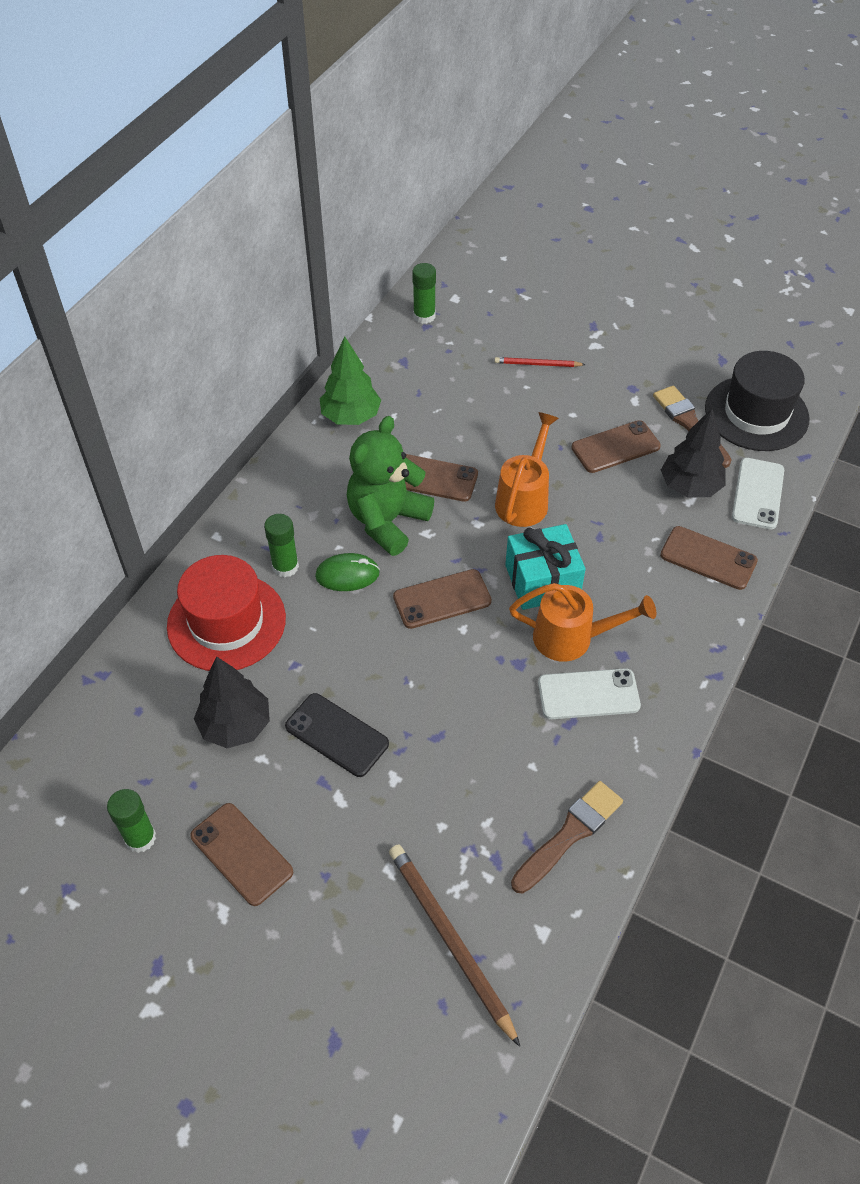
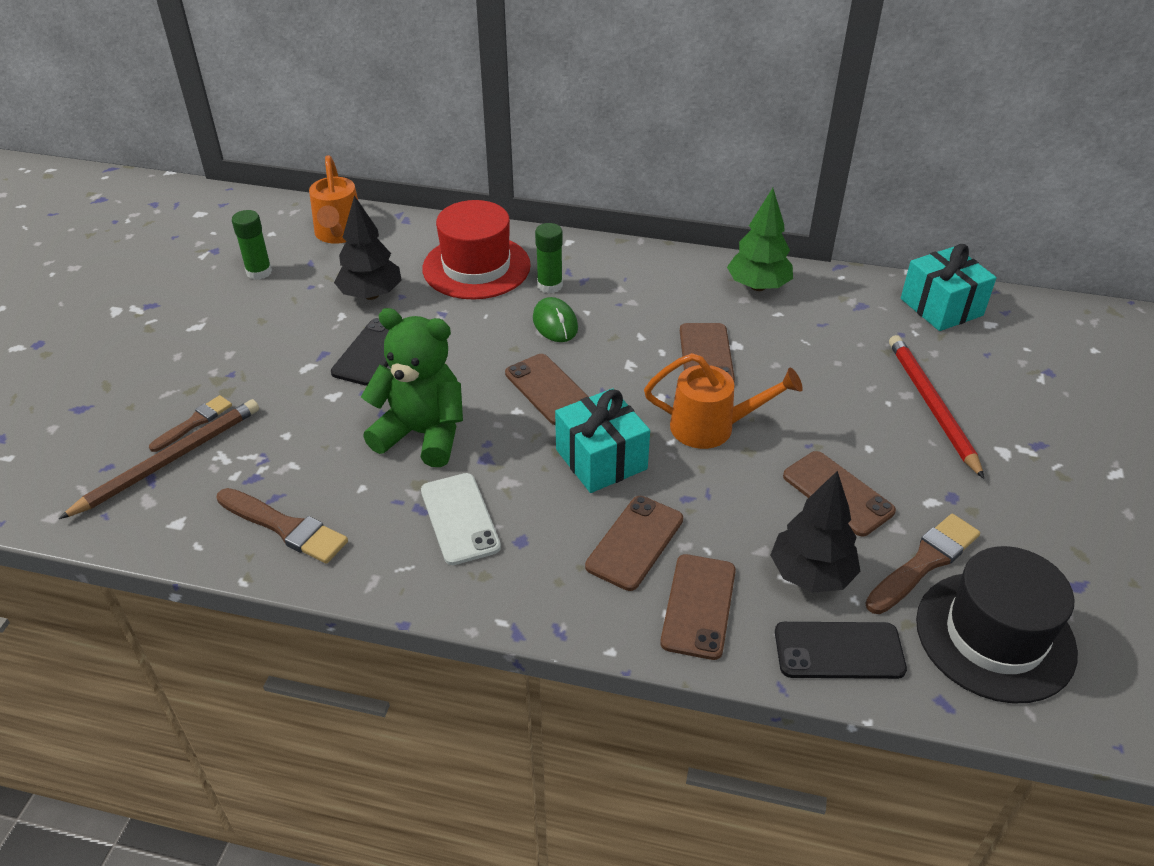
camera: 75 degrees right, 10 degrees down
brown phone [190,803,293,906] -> brown phone moved to [585,496,683,591]
green teddy bear [347,416,434,556] -> green teddy bear moved to [361,308,463,467]
green glue stick [412,263,436,324] -> turquoise gift [901,244,997,331]
red pencil [495,357,586,367] -> red pencil [889,335,984,479], size x1.81
orange watering can [509,583,656,662] -> orange watering can moved to [309,155,358,244]
white phone [732,458,784,529] -> black phone [775,622,907,679]
none -> brown brush [149,395,232,452]

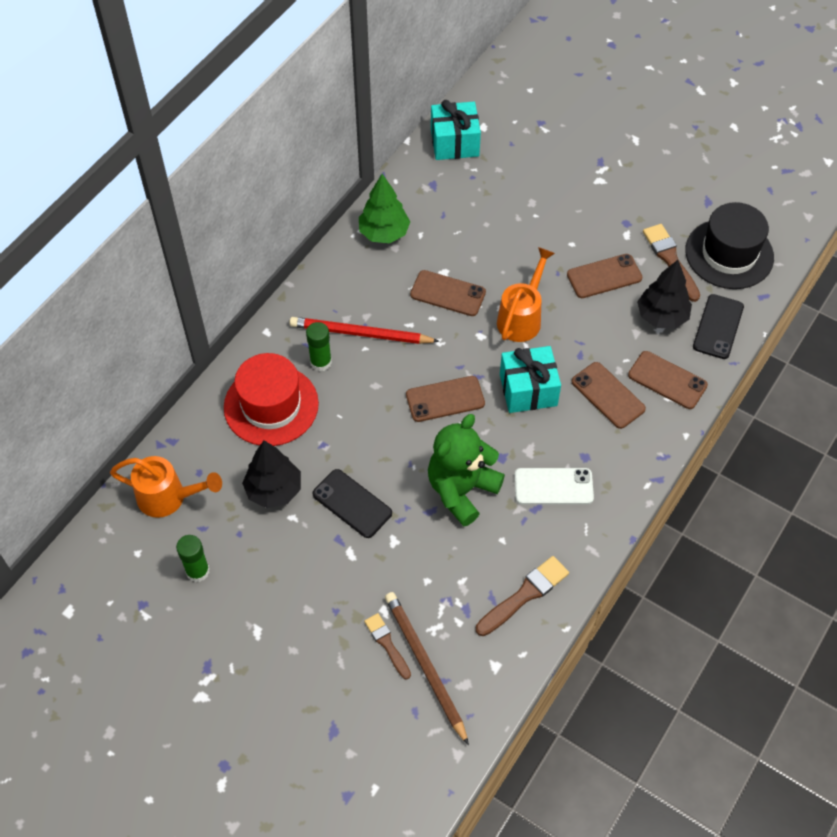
camera: 70 degrees left, 15 degrees up
green mouse [533,297,578,342] -> none
red pencil [889,335,984,479] -> red pencil moved to [289,317,439,344]

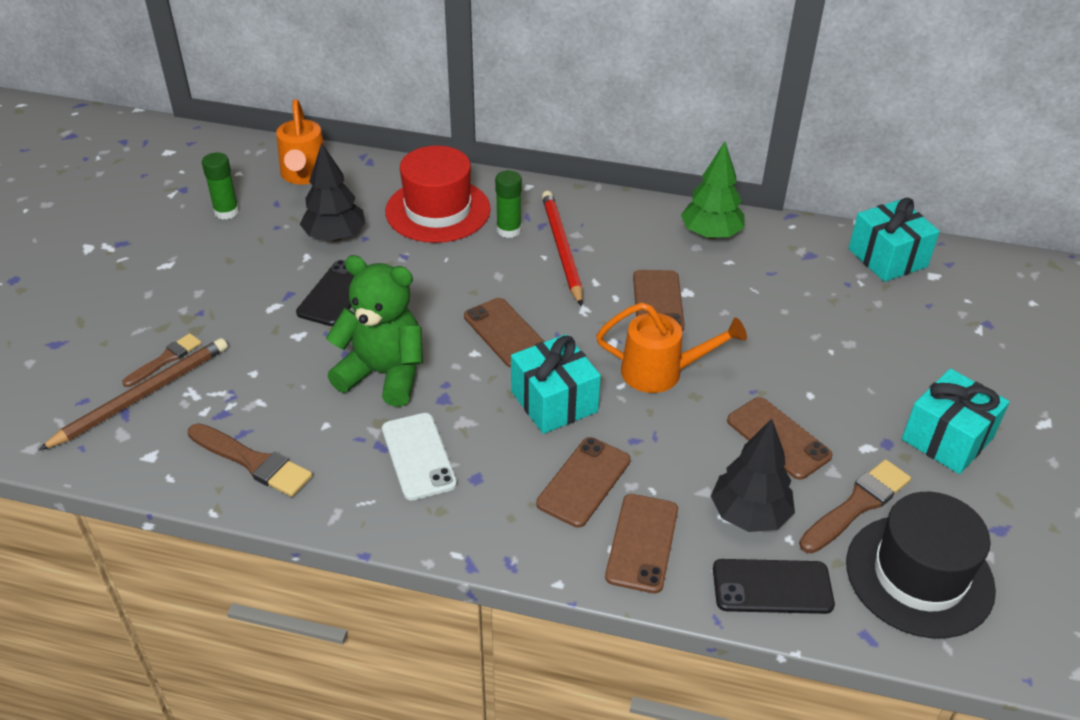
camera: 70 degrees right, 15 degrees down
none -> turquoise gift [902,368,1010,474]

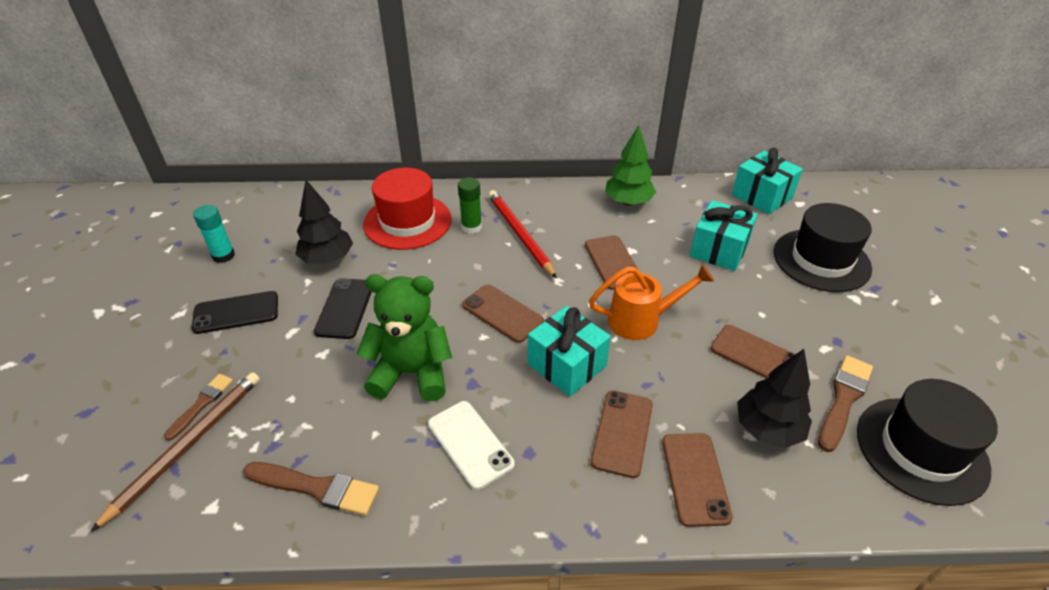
camera: 15 degrees left, 0 degrees up
green glue stick [202,152,239,219] -> turquoise glue stick [193,205,235,263]
orange watering can [276,99,324,184] -> none
black phone [713,559,835,614] -> black phone moved to [191,291,278,334]
turquoise gift [902,368,1010,474] -> turquoise gift moved to [690,200,757,271]
none -> black hat [774,203,872,292]

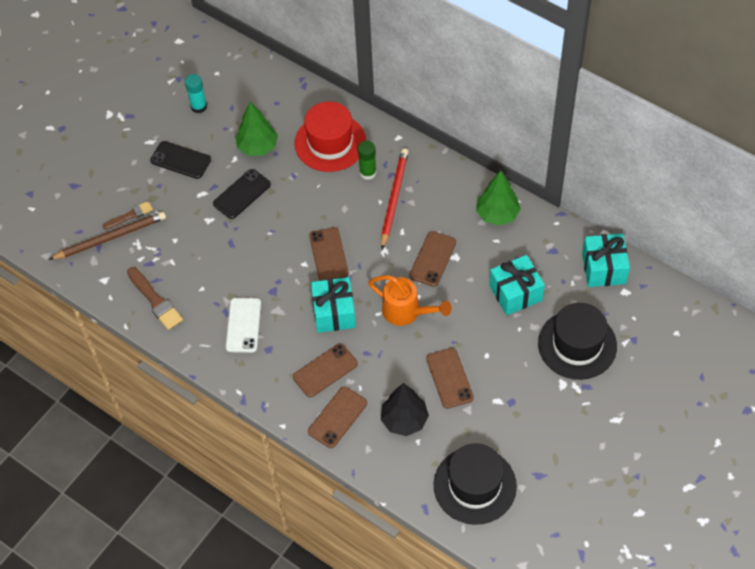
camera: 40 degrees right, 15 degrees up
black tree [295,180,353,264] -> green tree [235,102,278,156]
green teddy bear [357,274,452,402] -> none
brown brush [818,355,873,452] -> none

